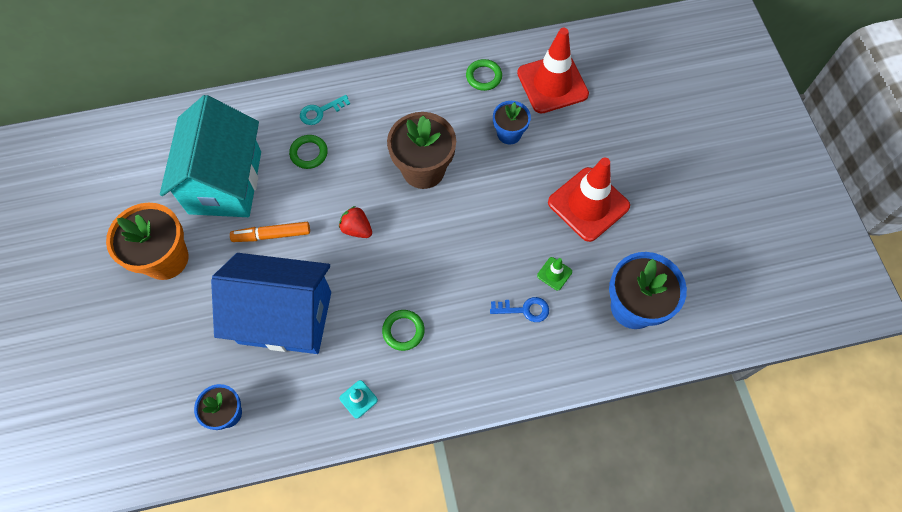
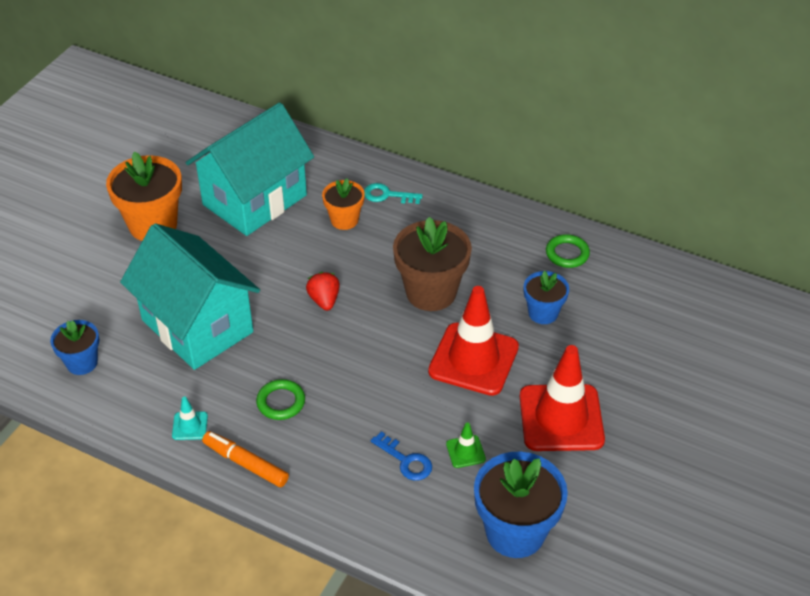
camera: 40 degrees right, 20 degrees down
blue house [211,253,331,354] -> turquoise house [120,223,260,370]
orange marker [230,222,310,242] -> orange marker moved to [202,431,289,487]
green ring [289,135,328,169] -> orange flower pot [322,178,365,230]
red traffic cone [517,28,589,114] -> red traffic cone moved to [428,286,519,396]

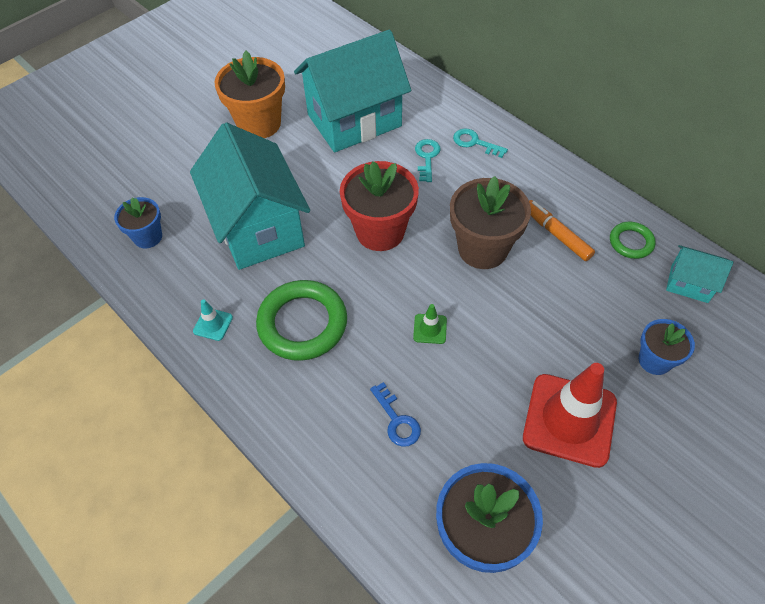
camera: 20 degrees right, 10 degrees up
orange marker [202,431,289,487] -> orange marker moved to [529,200,595,261]
green ring [256,379,305,420] -> green ring [256,280,347,361], size x1.90
red strawberry [306,272,340,311] -> red flower pot [340,161,419,251]
orange flower pot [322,178,365,230] -> turquoise key [415,139,440,182]
red traffic cone [428,286,519,396] -> none
green traffic cone [446,422,486,468] -> green traffic cone moved to [413,304,447,344]
blue flower pot [524,271,569,324] -> blue flower pot moved to [639,319,695,375]
none -> turquoise house [666,245,733,303]

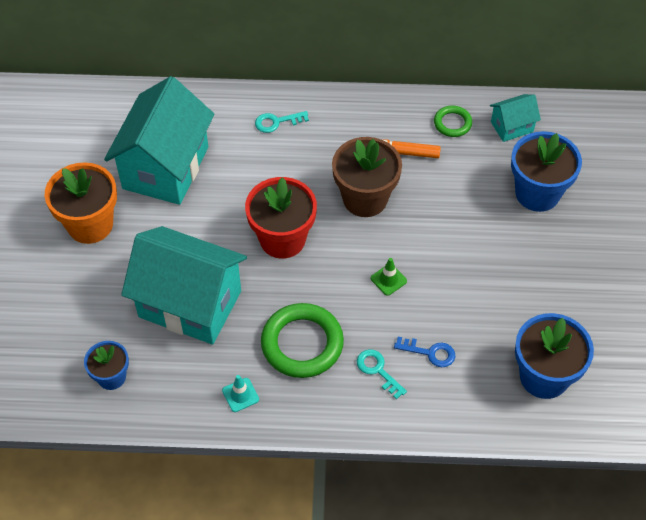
camera: 45 degrees left, 0 degrees up
turquoise key [415,139,440,182] -> turquoise key moved to [357,349,407,399]
red traffic cone [523,363,617,468] -> none
blue flower pot [639,319,695,375] -> blue flower pot [511,131,582,212], size x1.72

